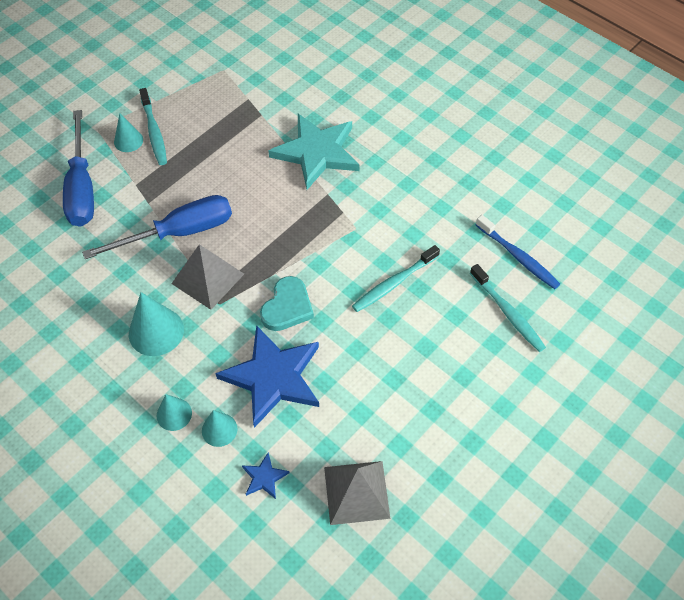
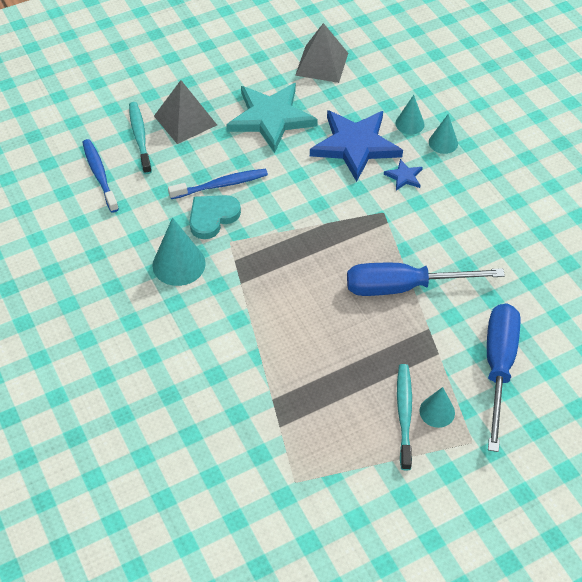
camera: 160 degrees left, 5 degrees down
turquoise cone [129,292,184,356] -> turquoise cone moved to [152,218,206,286]
grey pyramid [171,244,244,310] -> grey pyramid moved to [154,80,217,144]
blue star [242,452,289,499] -> blue star moved to [384,159,423,191]
turquoise heart [260,276,314,331] -> turquoise heart moved to [189,195,241,239]
turquoise star [269,114,360,190] -> turquoise star moved to [226,83,318,153]
turquoise toothbrush [352,245,440,312] -> blue toothbrush [168,169,268,199]

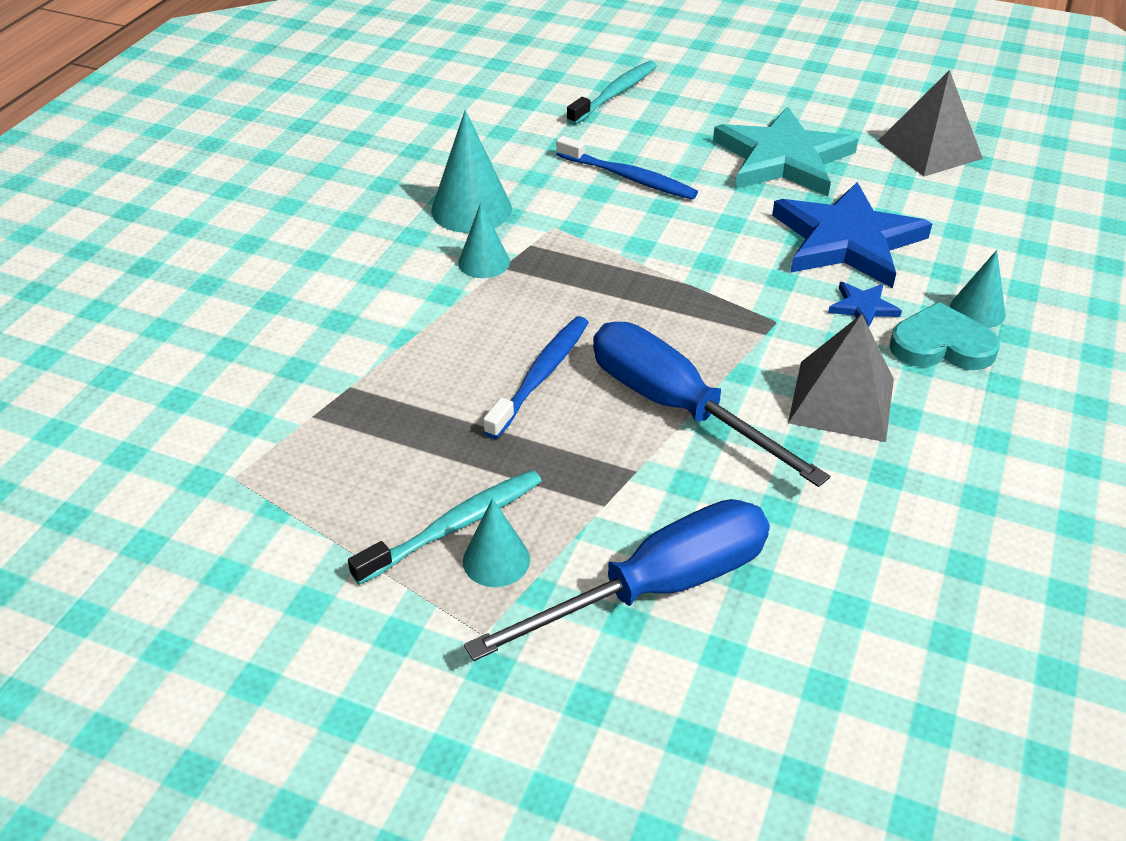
camera: 50 degrees right, 10 degrees down
blue toothbrush [82,139,119,213] -> blue toothbrush moved to [483,316,589,439]
grey pyramid [154,80,217,144] -> grey pyramid moved to [788,314,894,442]
turquoise heart [189,195,241,239] -> turquoise heart moved to [889,302,1000,370]
turquoise cone [395,95,425,135] -> turquoise cone moved to [458,202,510,278]

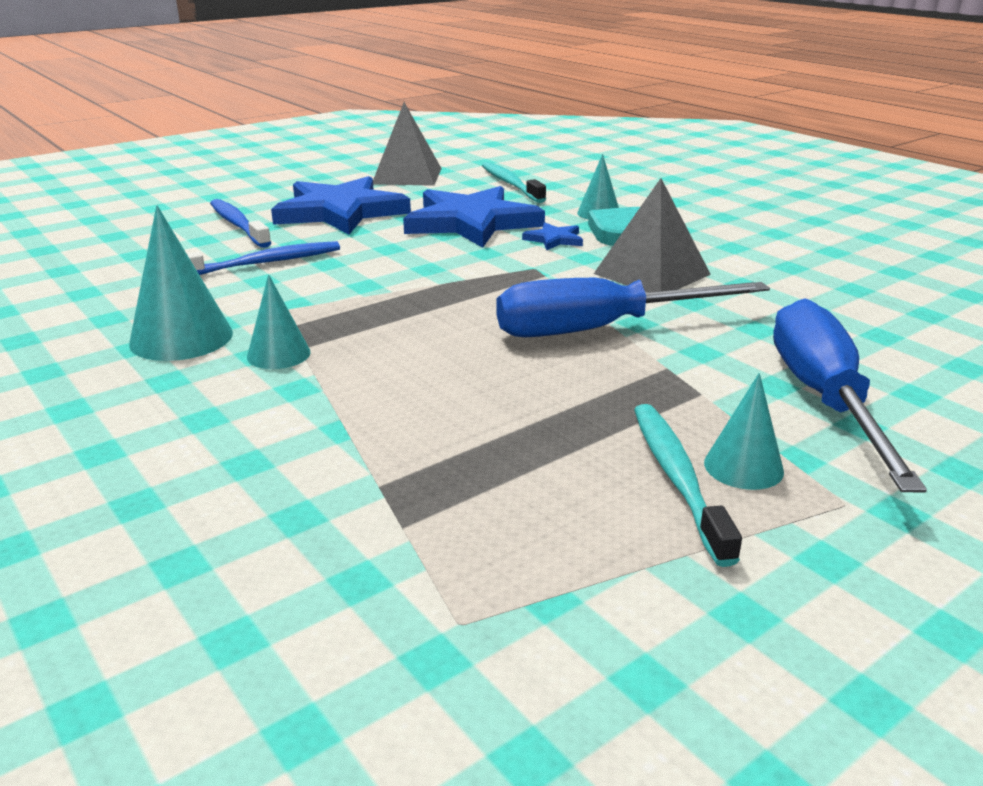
camera: 60 degrees left, 15 degrees down
blue toothbrush [483,316,589,439] -> blue toothbrush moved to [210,199,271,248]
turquoise toothbrush [566,61,657,125] -> turquoise toothbrush moved to [482,162,546,203]
turquoise star [713,106,858,196] -> blue star [271,176,411,235]

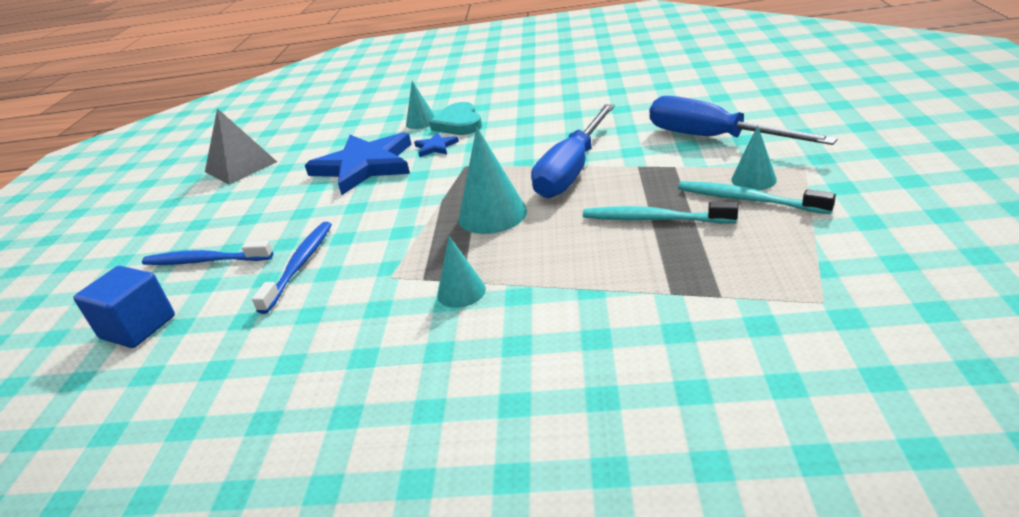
camera: 45 degrees left, 5 degrees up
turquoise cone [129,205,233,361] -> turquoise cone moved to [458,127,527,234]
blue star [271,176,411,235] -> none
turquoise toothbrush [482,162,546,203] -> turquoise toothbrush moved to [583,202,738,223]
grey pyramid [594,178,711,293] -> none
none -> blue cube [73,266,175,348]

